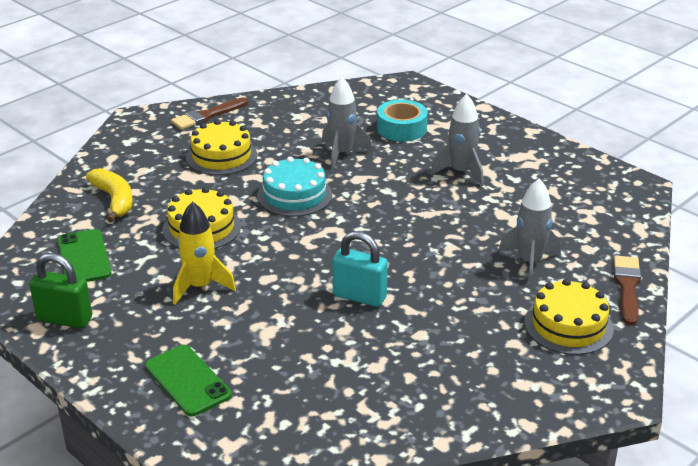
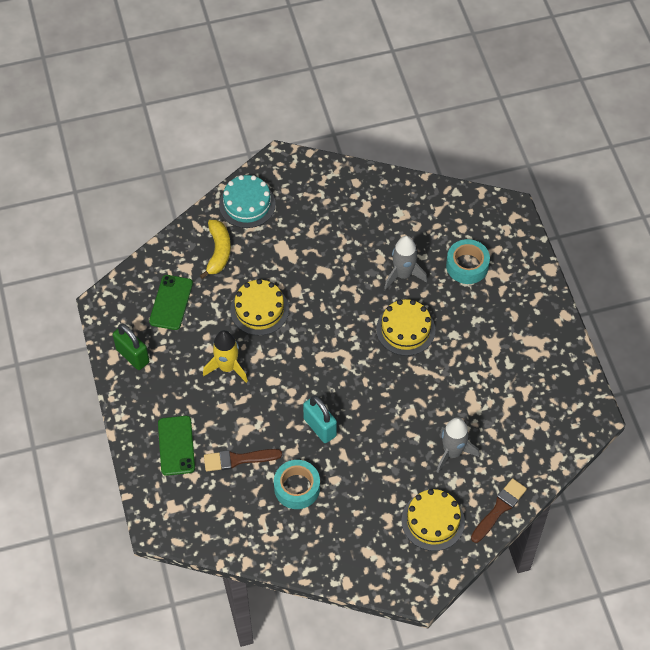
camera: 30 degrees right, 25 degrees up
brown brush [171,97,248,130] -> brown brush moved to [204,449,282,471]
yellow cake [186,120,257,175] -> yellow cake moved to [376,299,435,356]
turquoise cake [257,157,332,217] -> turquoise cake moved to [219,175,276,228]
grey rocket [430,94,484,186] -> none
none -> turquoise tape [274,460,320,509]

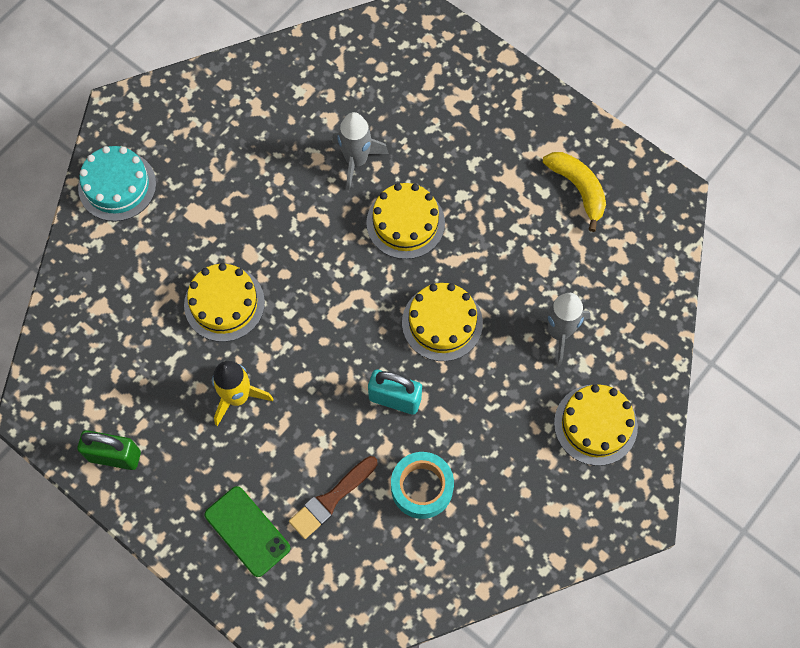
camera: 35 degrees left, 10 degrees up
green phone [149,275,193,330] -> none
yellow banana [200,220,231,279] -> yellow banana moved to [543,152,606,232]
turquoise tape [446,239,490,284] -> none
brown brush [471,478,527,543] -> none
none -> yellow cake [402,283,483,361]

